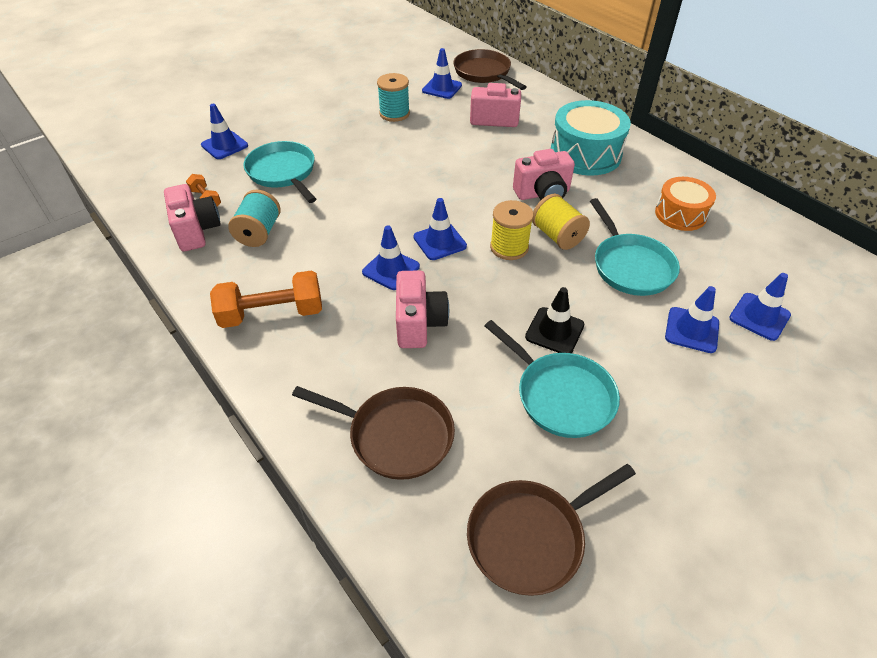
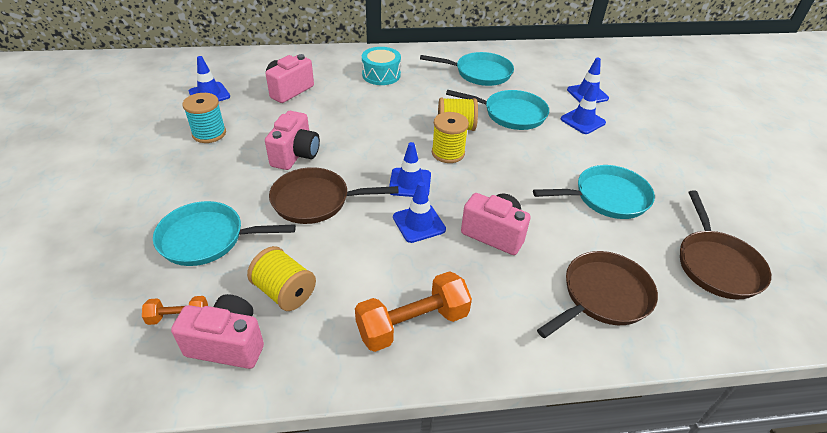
camera: 60 degrees left, 5 degrees down
blue traffic cone [201,104,248,159] -> none
orange dumbbell [210,270,322,328] -> orange dumbbell turned 45 degrees clockwise [355,271,472,352]
turquoise spool [228,190,281,247] -> yellow spool [247,246,316,311]
brown pan [453,49,527,90] -> brown pan moved to [269,167,398,224]
pink camera [513,149,575,200] -> pink camera moved to [265,111,320,170]
black traffic cone [525,287,584,353] -> none
turquoise drum [551,100,631,176] -> turquoise drum [362,47,401,85], size x0.64
orange drum [655,177,716,231] -> turquoise pan [420,52,514,86]

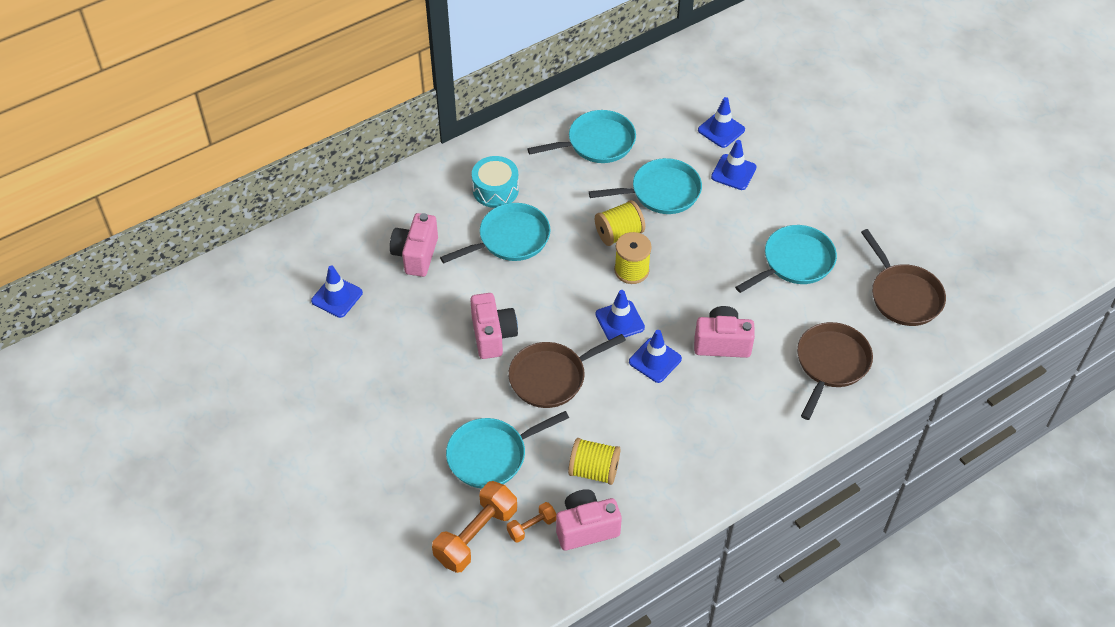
camera: 25 degrees left, 10 degrees up
turquoise spool [182,93,226,143] -> none
orange dumbbell [355,271,472,352] -> orange dumbbell moved to [432,481,517,573]
none -> turquoise pan [440,203,551,263]

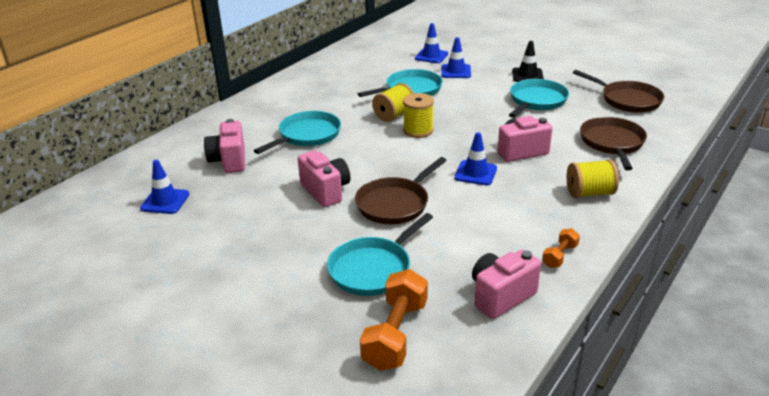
camera: 20 degrees left, 20 degrees down
turquoise drum [472,156,519,208] -> none
orange dumbbell [507,502,556,543] -> orange dumbbell moved to [542,228,580,268]
turquoise pan [527,110,636,163] -> none
yellow spool [568,438,620,485] -> yellow spool moved to [567,159,619,198]
blue traffic cone [595,290,645,340] -> none
none -> black traffic cone [512,41,544,82]

